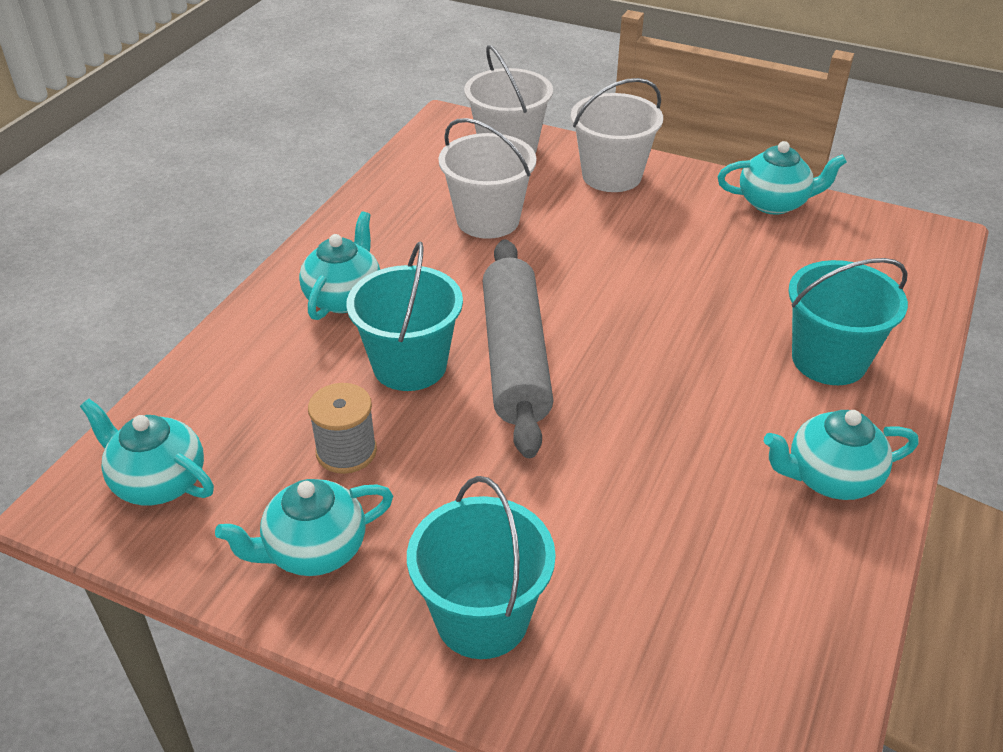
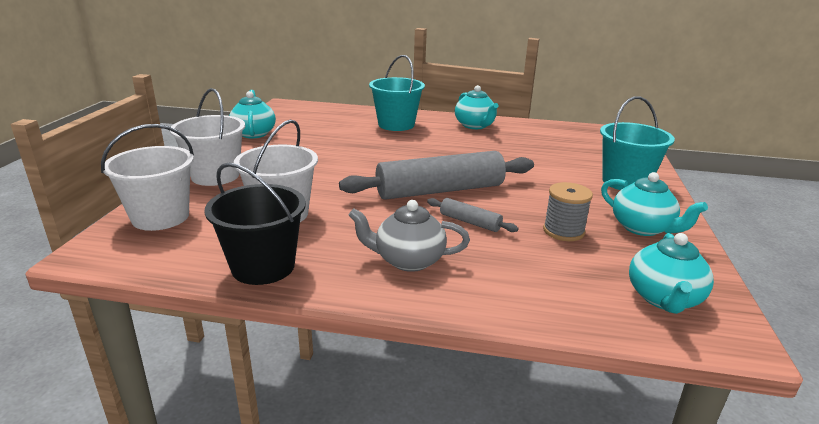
camera: 105 degrees left, 15 degrees down
turquoise teapot [299,212,380,320] -> grey teapot [348,200,470,272]
turquoise bucket [346,242,463,391] -> grey rolling pin [427,198,519,232]
none -> black bucket [205,163,306,285]

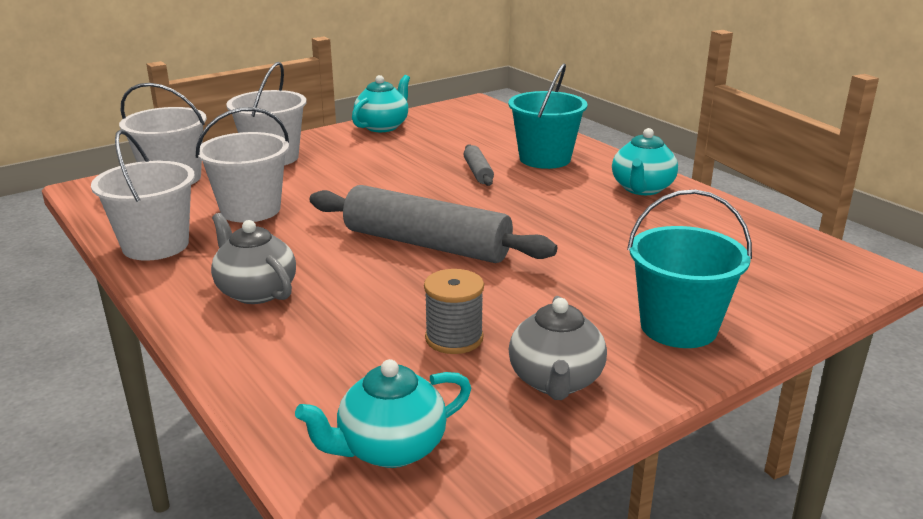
camera: 45 degrees right, 0 degrees up
black bucket [205,163,306,285] -> white bucket [91,130,195,261]
grey rolling pin [427,198,519,232] -> grey rolling pin moved to [464,144,494,186]
turquoise teapot [601,172,708,236] -> grey teapot [509,296,607,400]

